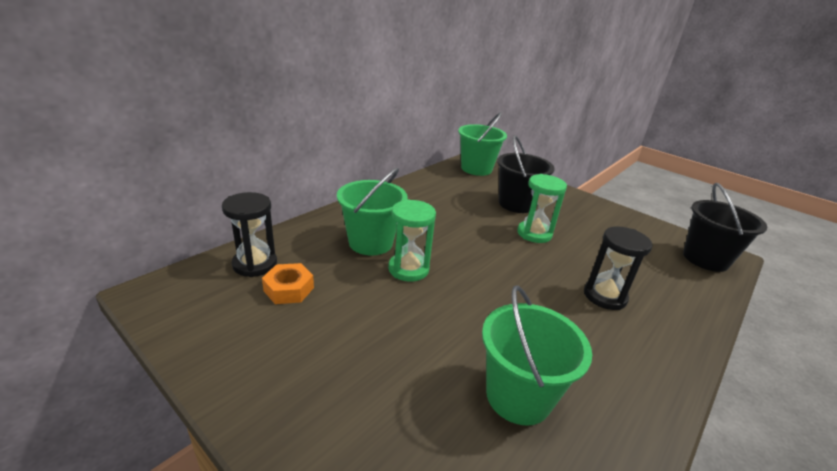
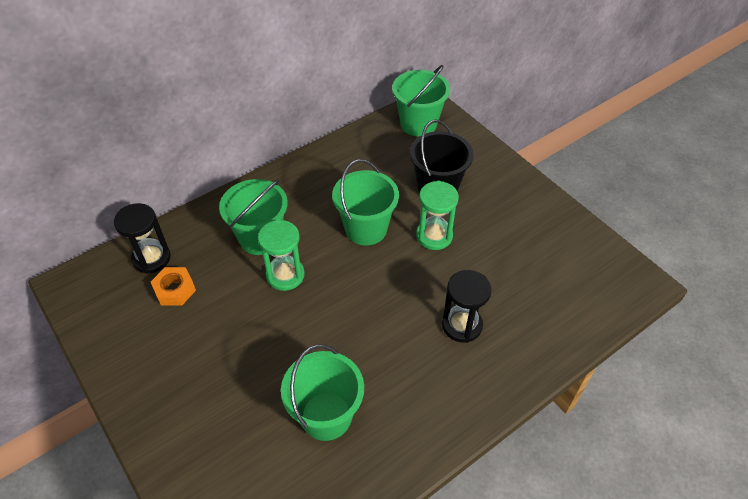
camera: 15 degrees right, 20 degrees up
black bucket [683,183,767,272] -> none
none -> green bucket [332,159,399,245]

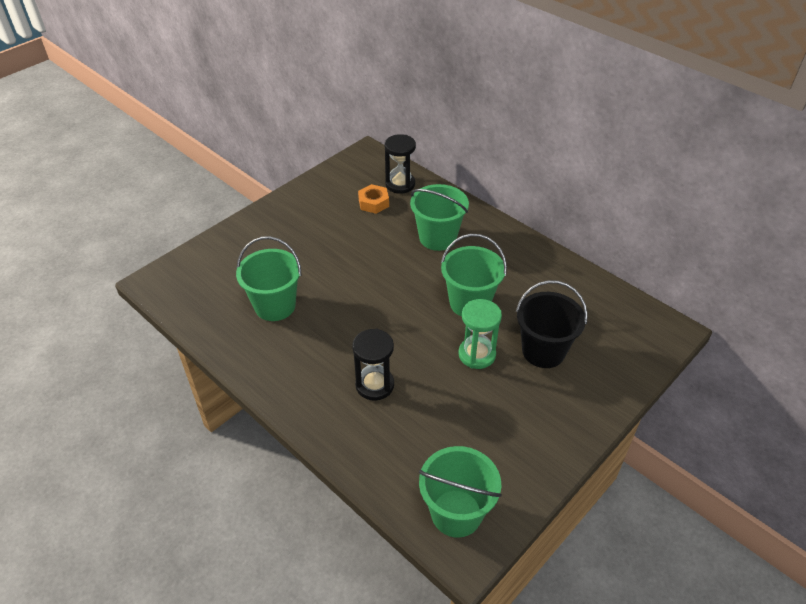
camera: 80 degrees right, 5 degrees down
green hourglass [258,220,305,291] -> none
green bucket [392,65,450,136] -> green bucket moved to [419,446,502,538]

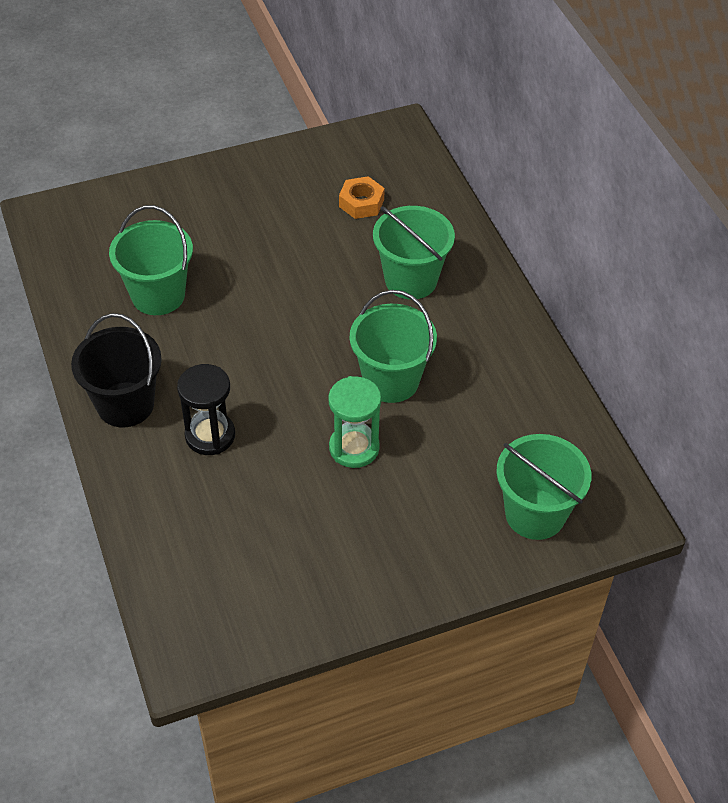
camera: 25 degrees right, 5 degrees up
black hourglass [385,134,416,194] -> none
green bucket [419,446,502,538] -> green bucket moved to [496,434,592,540]
black bucket [516,280,588,368] -> black bucket moved to [71,313,162,427]

